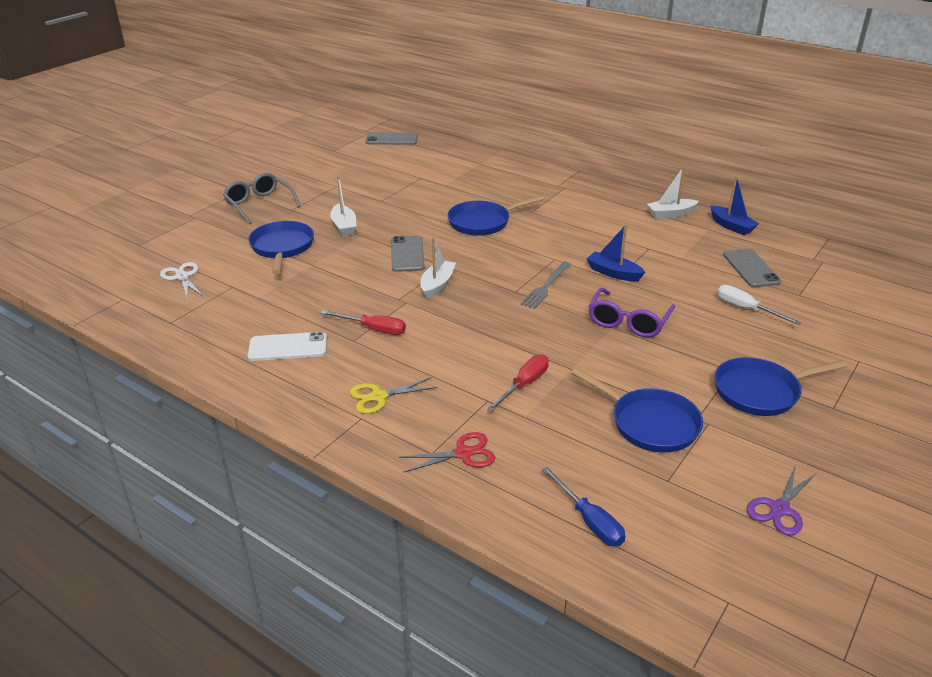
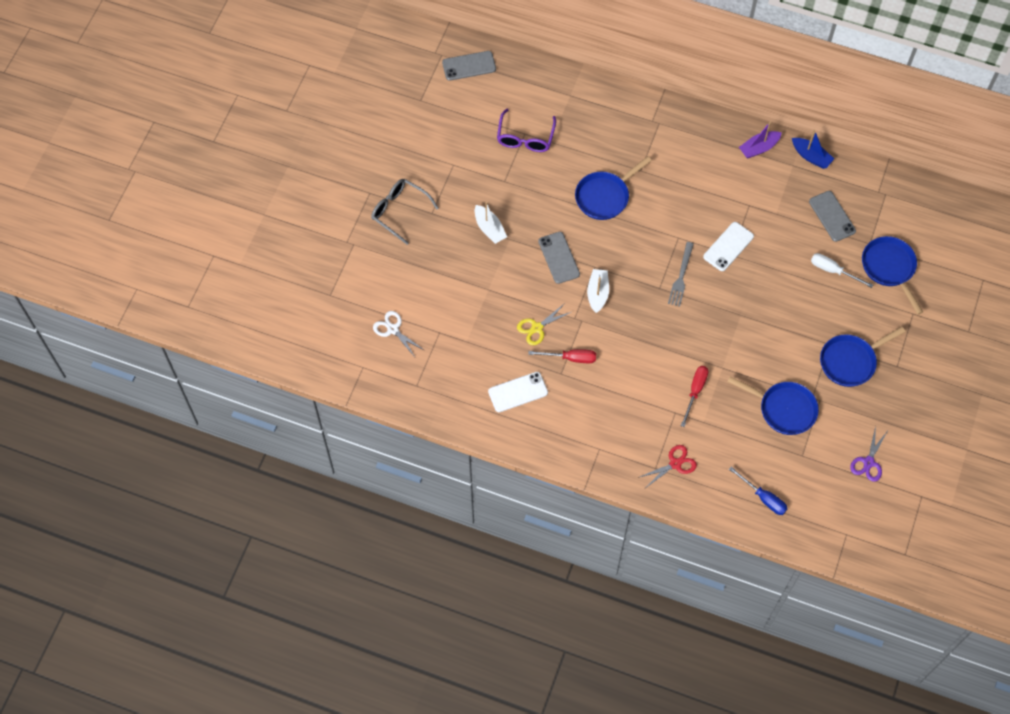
camera: 15 degrees left, 30 degrees up
blue pan [248,221,314,274] -> blue pan moved to [862,236,923,314]
yellow scissors [350,377,437,414] -> yellow scissors moved to [517,303,571,345]
blue boat [587,224,645,281] -> white phone [703,222,754,271]
purple glasses [589,288,675,338] -> purple glasses moved to [497,109,556,152]
white boat [647,166,699,219] -> purple boat [739,122,782,159]

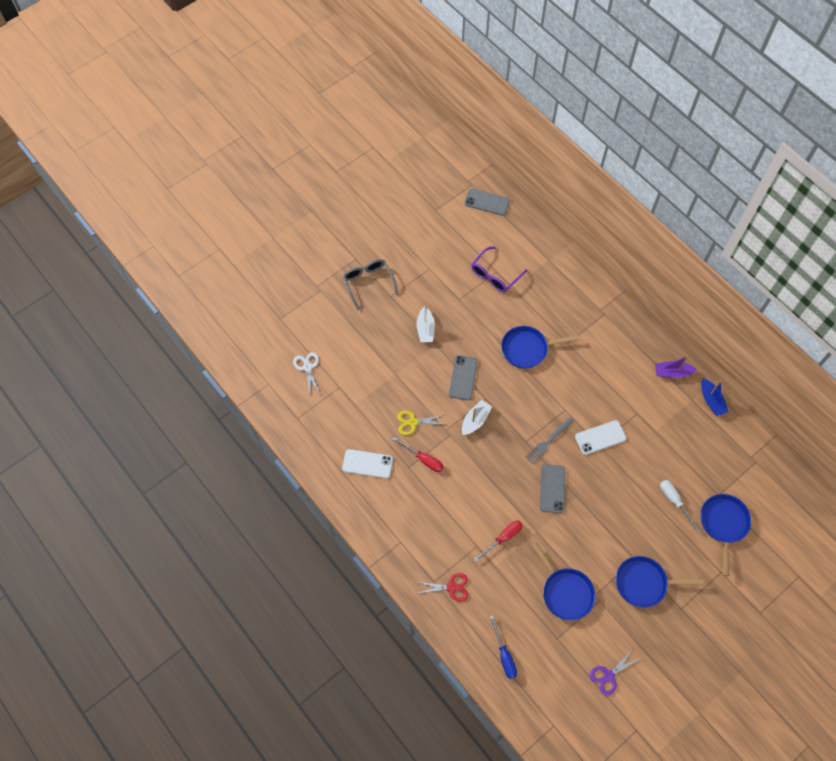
camera: 30 degrees right, 0 degrees up
grey phone [809,191,856,242] -> grey phone moved to [540,464,565,513]

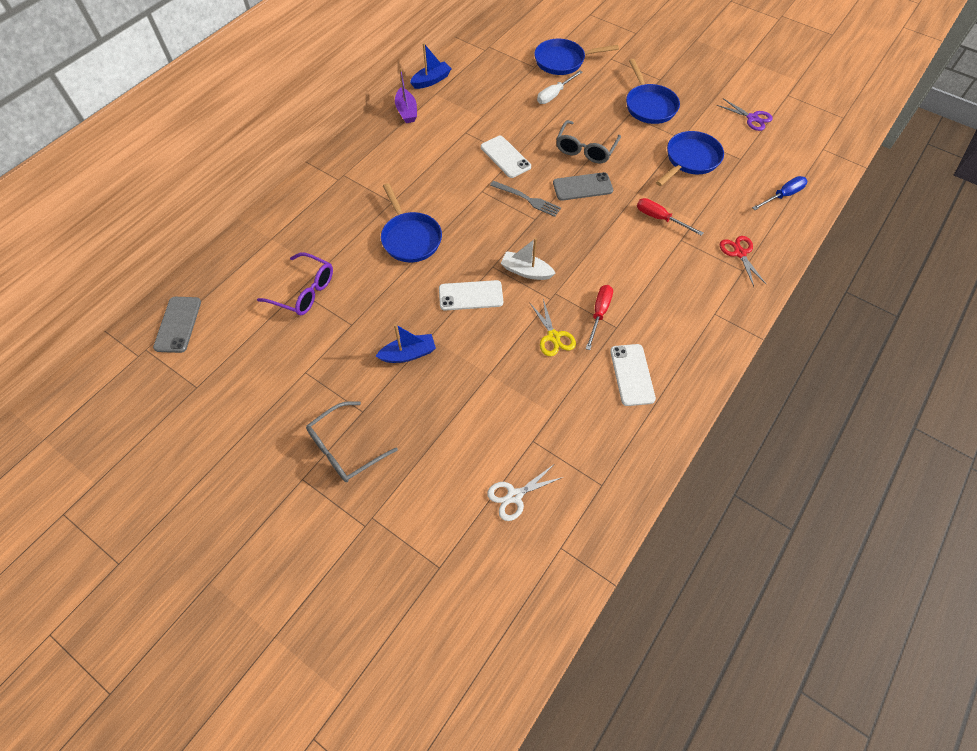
camera: 105 degrees left, 5 degrees down
white boat [417,306,435,342] -> blue boat [375,324,436,363]
grey phone [449,355,478,400] -> white phone [439,280,503,311]
none -> grey glasses [556,120,621,163]

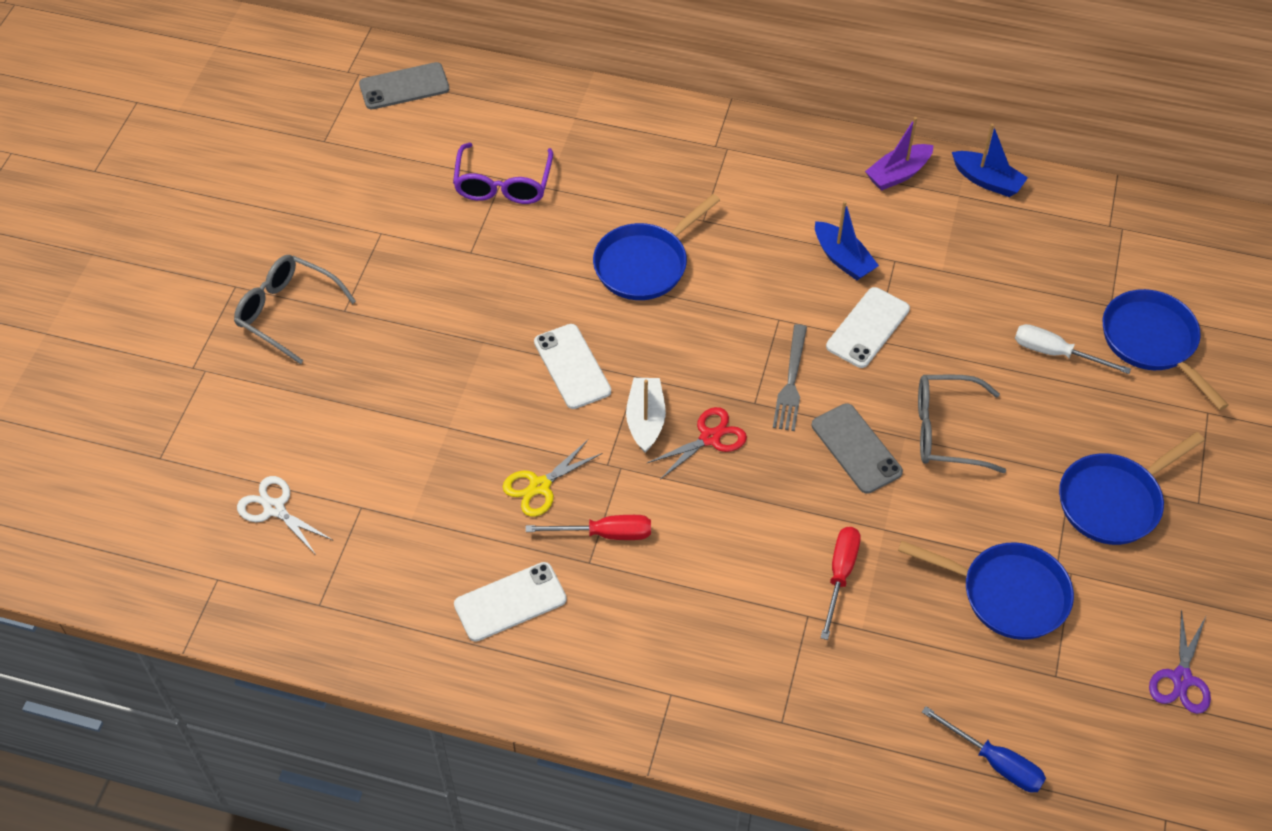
camera: 70 degrees right, 5 degrees down
blue boat [375,324,436,363] -> blue boat moved to [815,201,879,280]
red scissors [720,236,767,287] -> red scissors moved to [647,407,747,480]

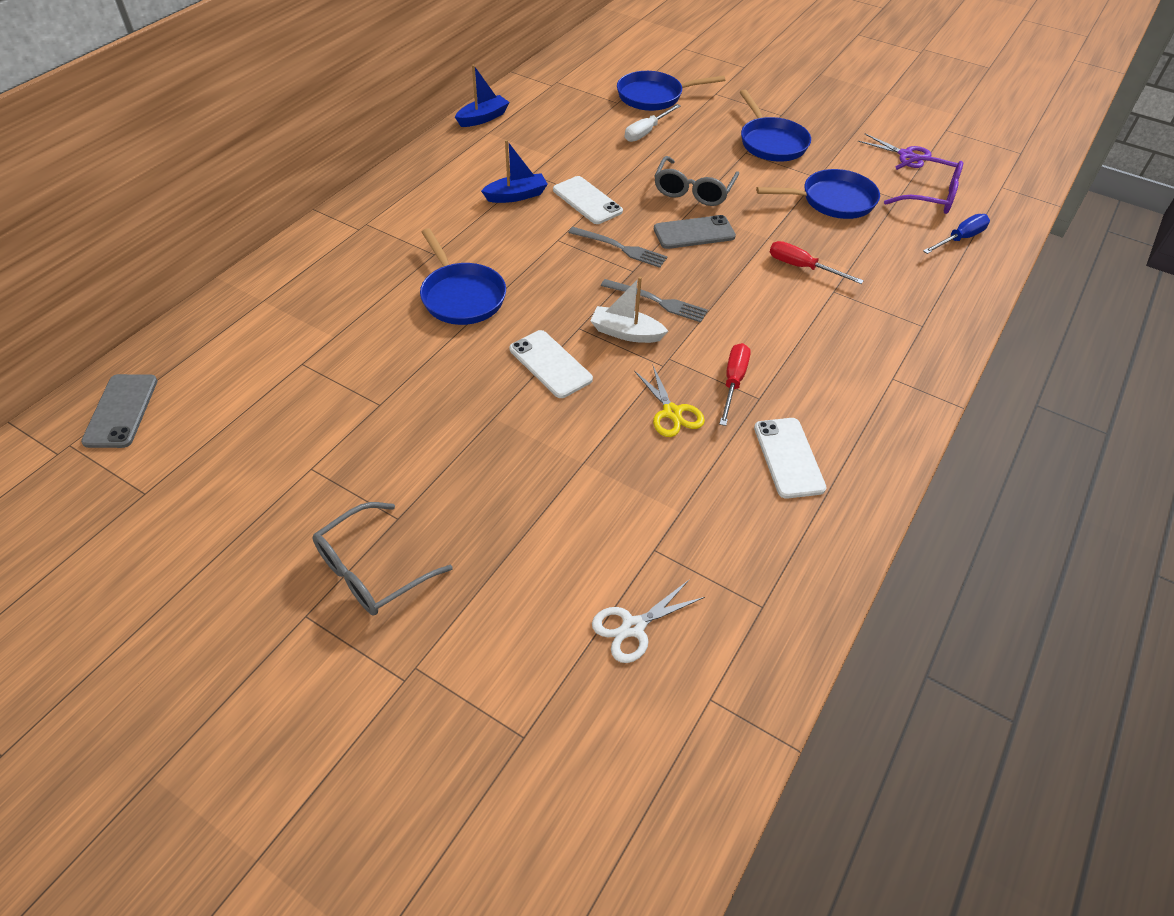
camera: 75 degrees left, 5 degrees down
purple glasses [453,143,553,204] -> purple glasses moved to [884,156,963,214]
white phone [534,324,611,409] -> white phone turned 60 degrees clockwise [509,330,593,398]
red scissors [647,407,747,480] -> grey fork [601,279,708,322]
purple boat [865,117,934,191] -> none
blue pan [898,541,1074,640] -> blue pan turned 45 degrees clockwise [756,169,880,219]

